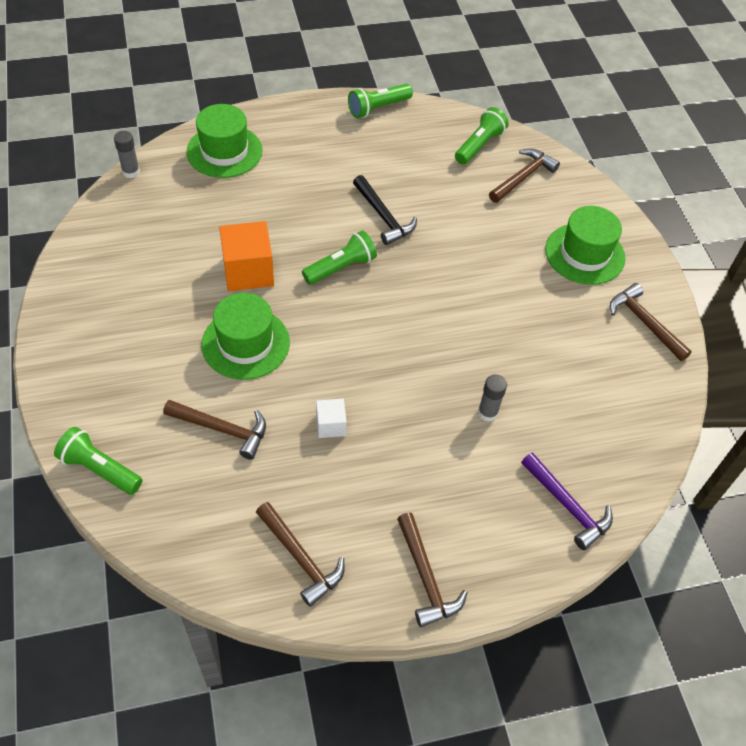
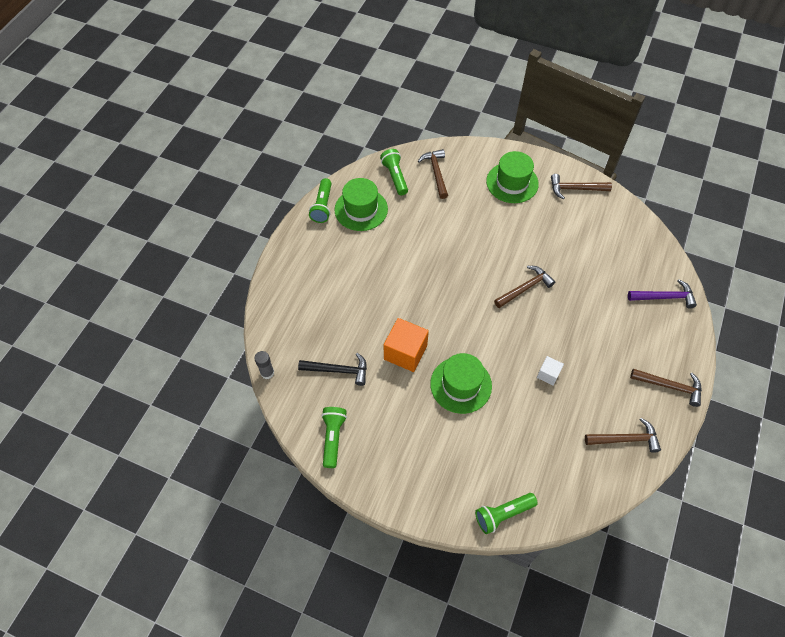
camera: 50 degrees left, 5 degrees up
brown hammer [163,400,266,460] -> brown hammer moved to [494,266,555,308]
green hat [186,104,263,178] -> green hat moved to [334,178,388,231]
green flashlight [302,231,377,285] -> green flashlight moved to [321,407,347,468]
black hammer [353,175,417,245] -> black hammer moved to [298,353,367,386]
grey glue stick [478,375,507,422] -> none

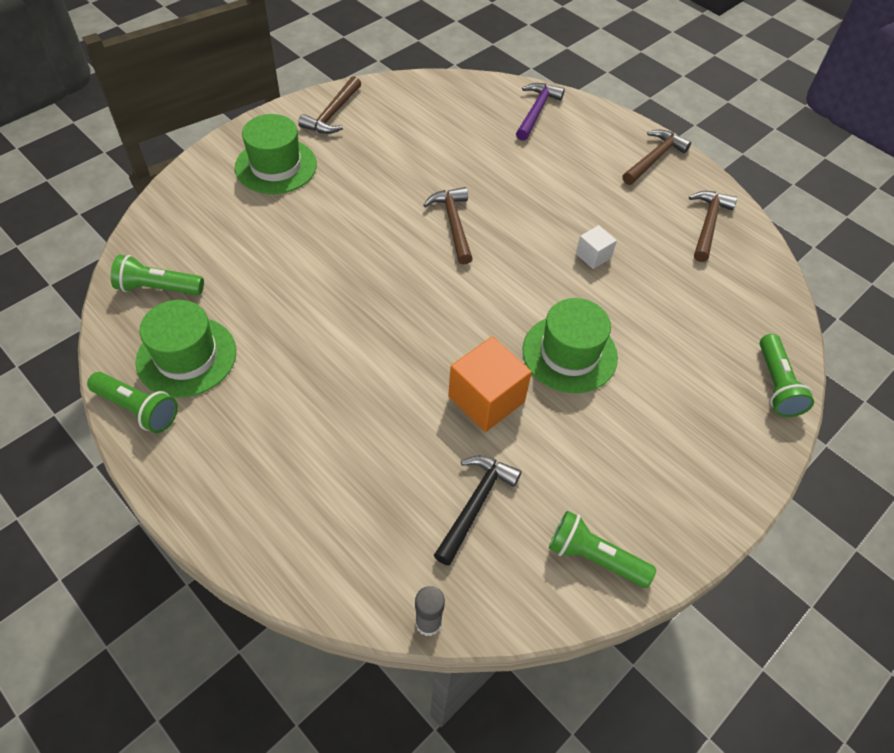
camera: 70 degrees left, 5 degrees down
brown hammer [418,149,448,199] -> none

